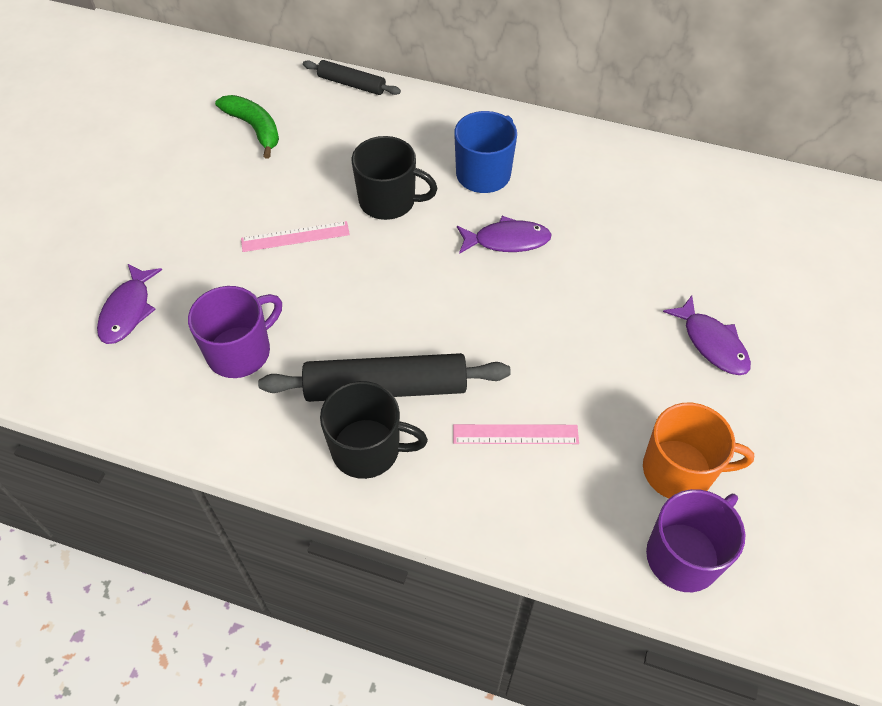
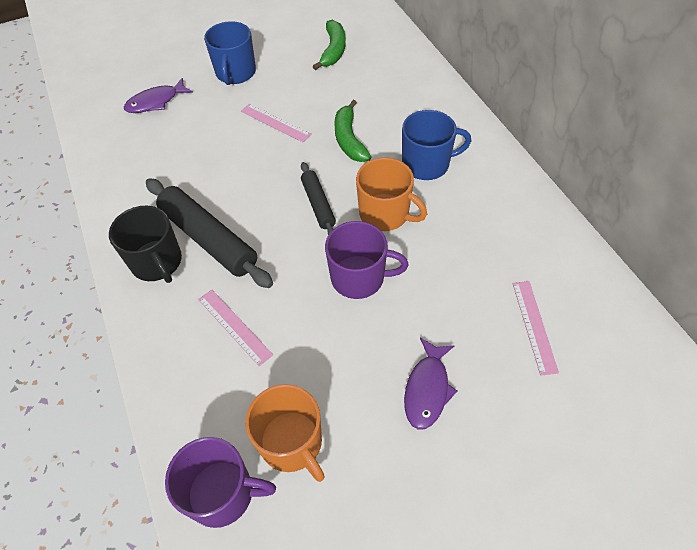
camera: 50 degrees right, 0 degrees up
purple mug [188,286,282,378] -> purple mug moved to [325,221,409,299]
black rolling pin [303,60,401,95] -> black rolling pin moved to [301,162,336,235]
black mug [352,136,438,220] -> green banana [334,100,371,162]
purple fish [457,216,552,254] -> orange mug [356,158,427,231]
none -> blue mug [204,21,256,85]
none -> pink ruler [512,281,559,375]

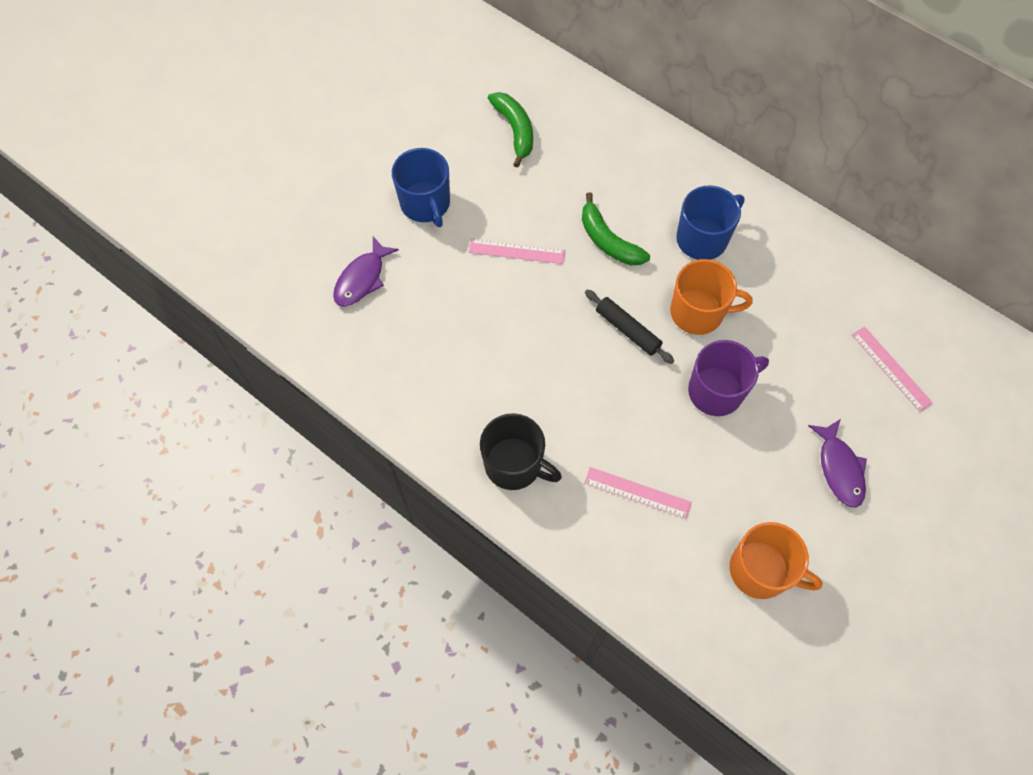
camera: 30 degrees left, 10 degrees up
black rolling pin [146,178,273,288] -> none
purple mug [165,437,276,528] -> none

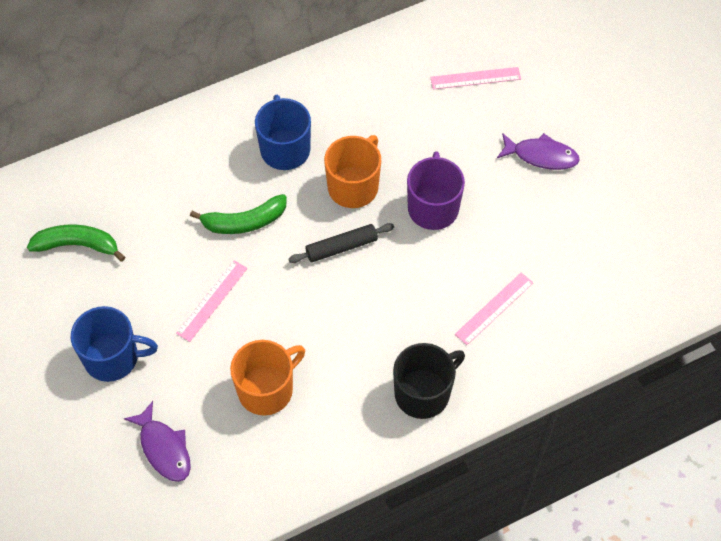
camera: 65 degrees left, 5 degrees down
orange mug [730,522,823,599] -> orange mug moved to [230,340,305,416]

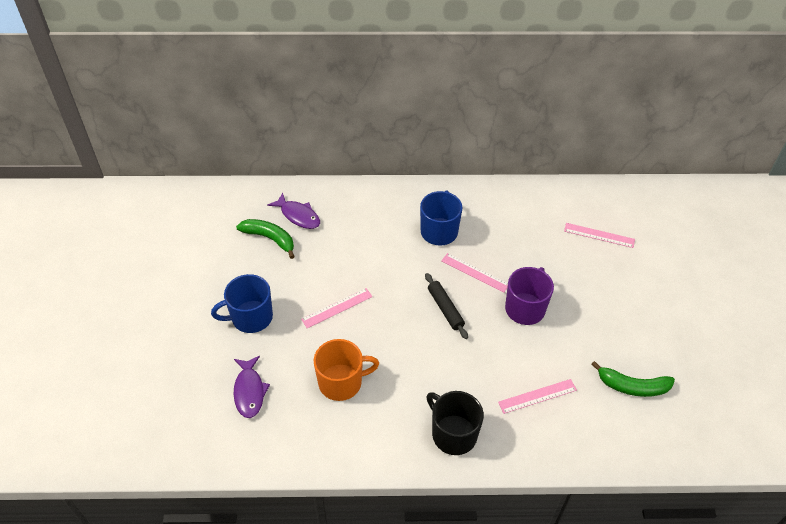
camera: 25 degrees right, 10 degrees down
blue mug [71,306,158,382] -> blue mug turned 135 degrees clockwise [211,274,273,333]
green banana [190,194,287,234] -> green banana moved to [591,361,675,397]
black rolling pin [288,223,394,263] -> black rolling pin turned 60 degrees clockwise [425,273,468,339]
orange mug [324,135,381,208] -> pink ruler [441,253,508,293]
black mug [393,343,465,419] -> black mug turned 120 degrees counterclockwise [426,391,484,455]
purple fish [497,133,580,170] -> purple fish moved to [267,193,320,229]

